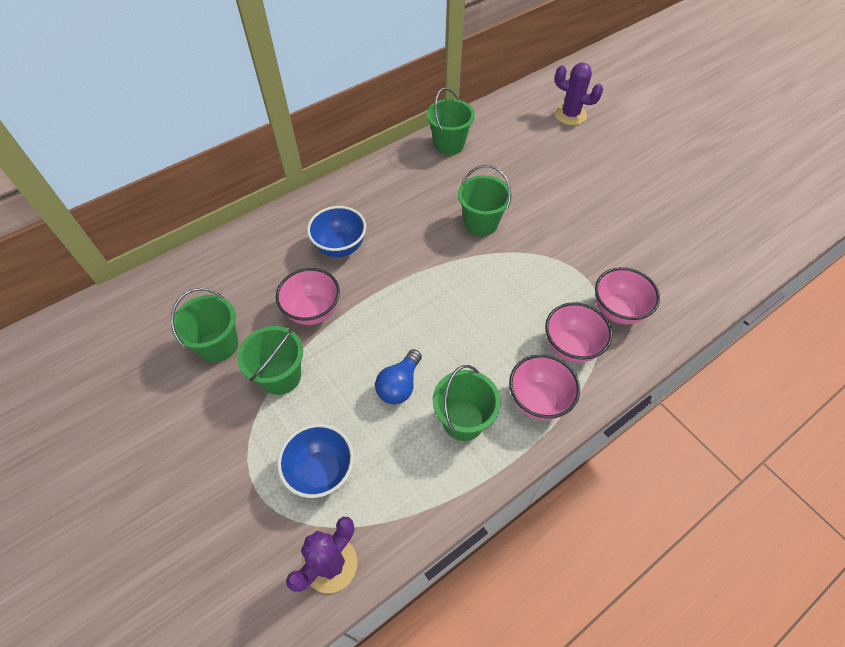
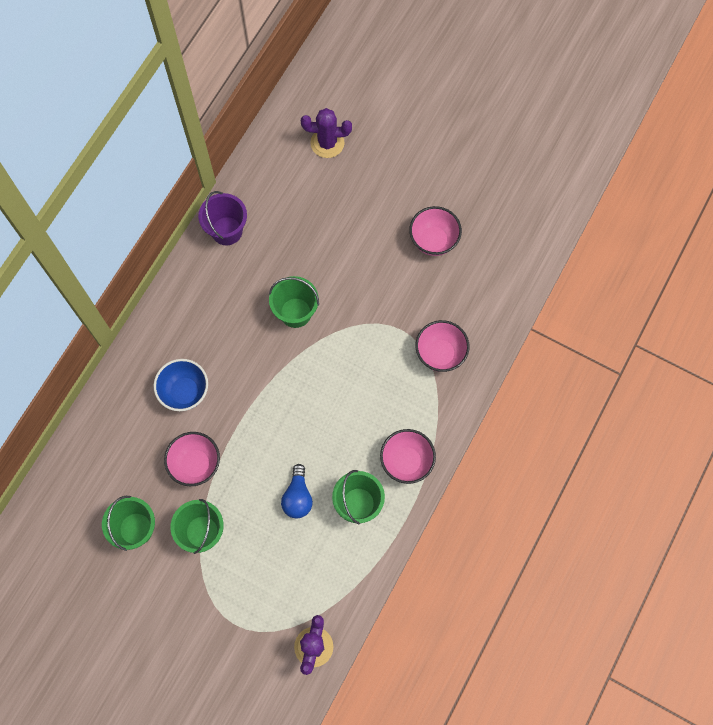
camera: 25 degrees left, 15 degrees up
blue bowl [277,424,354,498] -> none
green bucket [427,87,475,155] -> purple bucket [198,191,247,245]
pink bowl [545,302,613,363] -> pink bowl moved to [409,206,462,256]

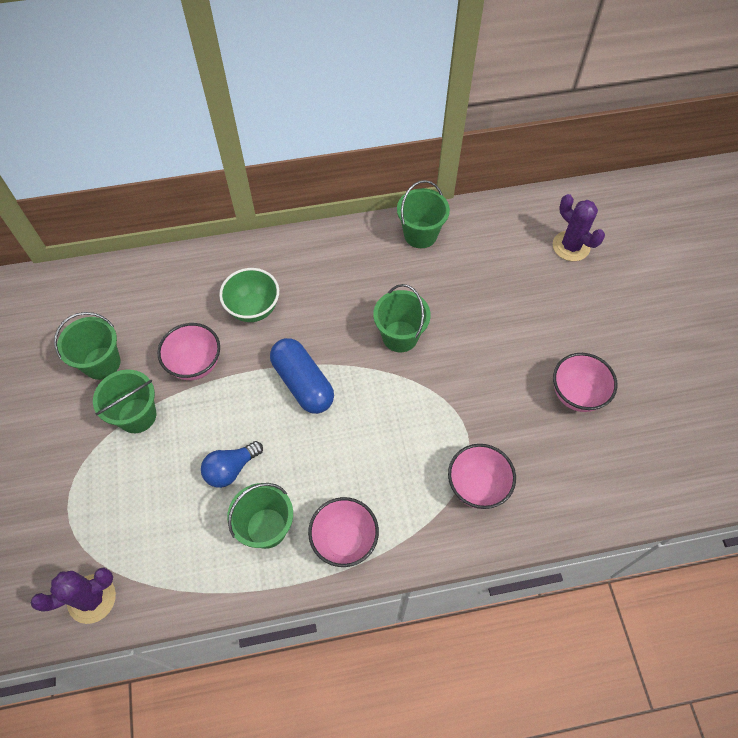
camera: 50 degrees right, 10 degrees down
blue bowl [154,359,208,411] -> green bowl [219,268,279,322]
purple bucket [198,191,247,245] -> green bucket [397,180,450,248]
none -> blue capsule [270,338,334,414]

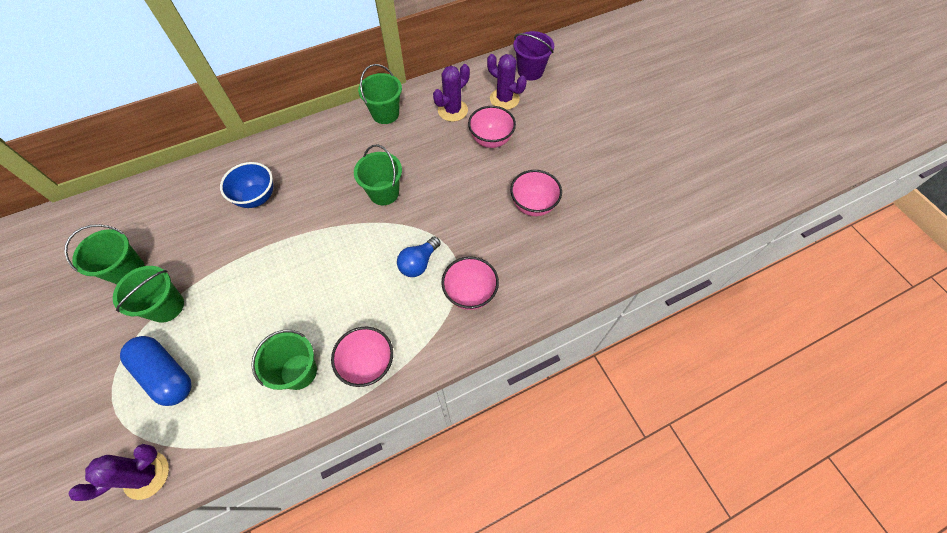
camera: 15 degrees left, 0 degrees up
pink bowl [158,323,220,380] -> pink bowl moved to [468,106,516,148]
blue light bulb [201,441,263,488] -> blue light bulb moved to [397,237,441,277]
green bowl [219,268,279,322] -> blue bowl [220,162,273,208]
blue capsule [270,338,334,414] -> blue capsule moved to [120,336,192,406]
none -> purple cactus [433,64,470,122]
none -> purple bucket [513,31,554,81]

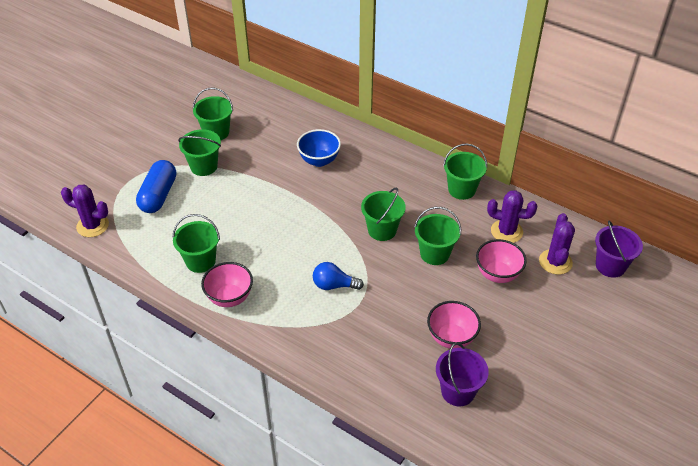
camera: 60 degrees right, 15 degrees down
pink bowl [441,256,499,310] -> none
none -> green bucket [414,207,461,265]
none -> purple bucket [436,343,489,407]

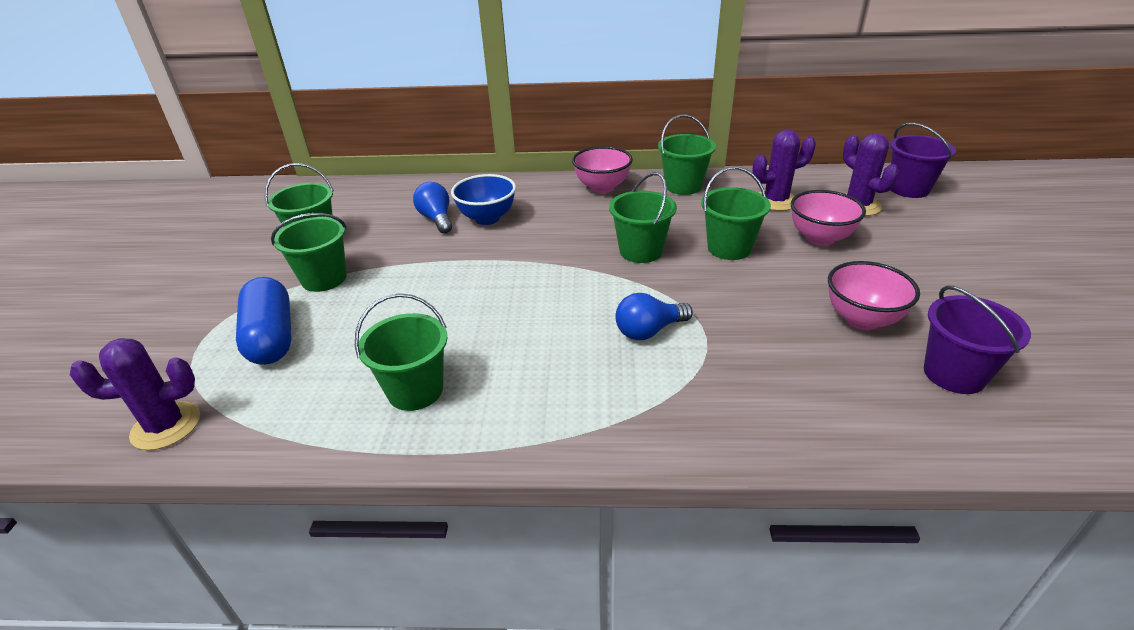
camera: 30 degrees left, 10 degrees down
pink bowl [201,262,253,307] -> pink bowl moved to [572,146,633,193]
none -> blue light bulb [413,182,452,233]

